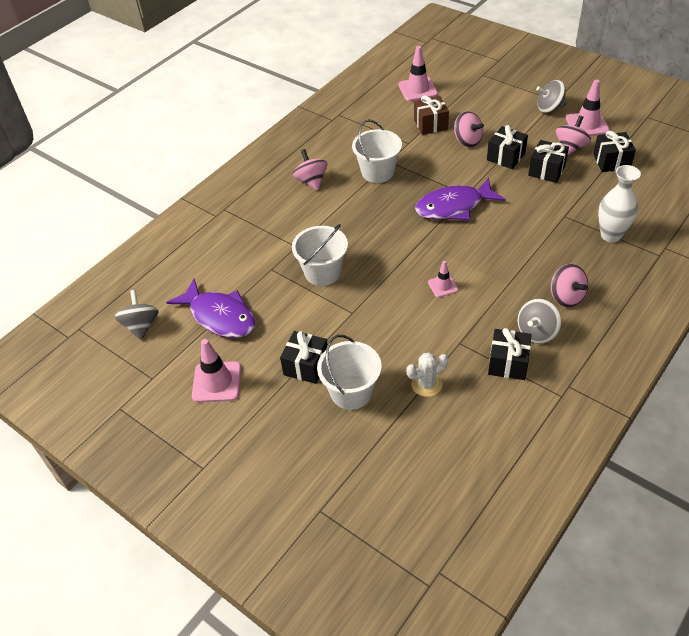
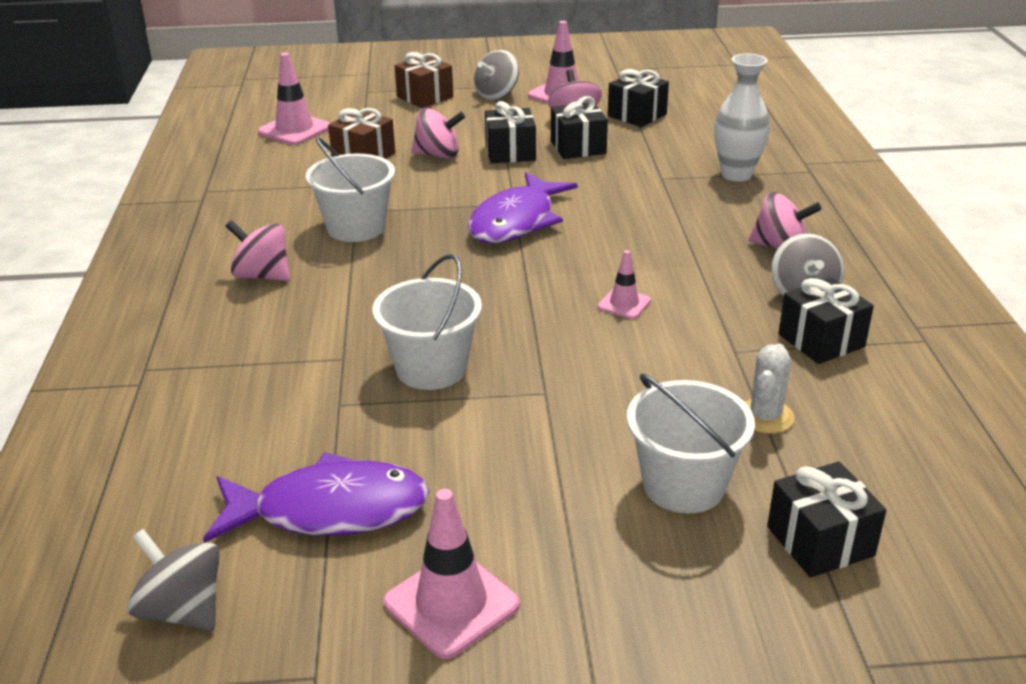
camera: 45 degrees left, 15 degrees down
black gift [280,331,328,384] -> black gift moved to [767,462,886,578]
none -> brown gift [395,52,453,108]

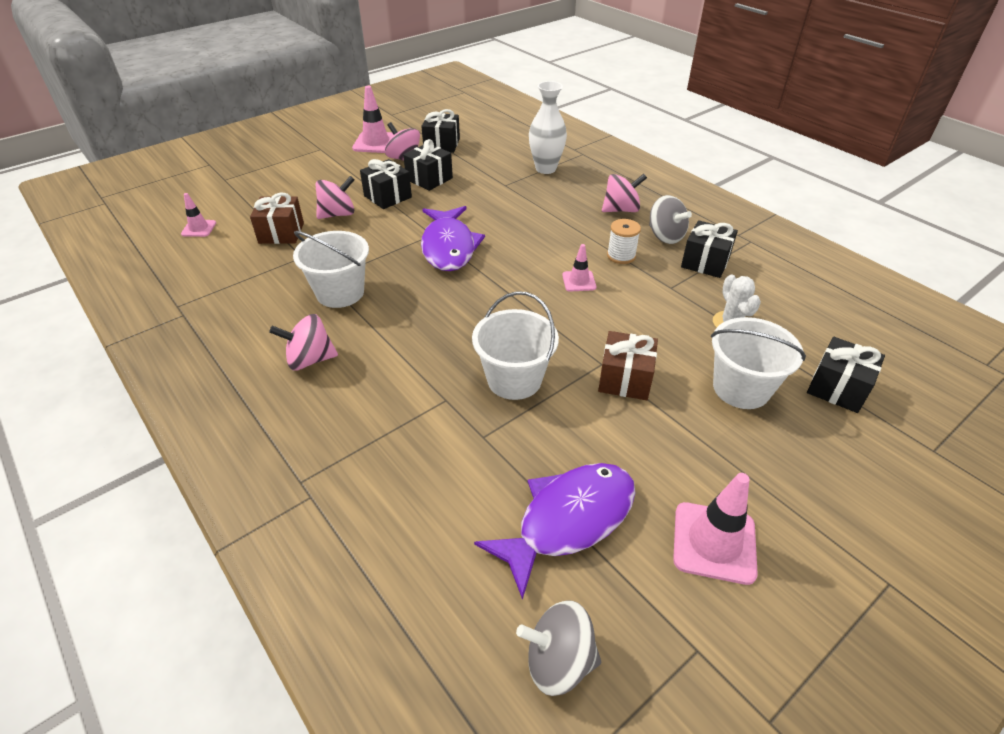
camera: 35 degrees left, 10 degrees up
pink traffic cone [258,53,330,145] -> pink traffic cone [181,193,216,237], size x0.58
brown gift [395,52,453,108] -> brown gift moved to [598,331,658,400]
grey spinning top [474,50,519,100] -> none
none -> white spool [607,219,641,264]

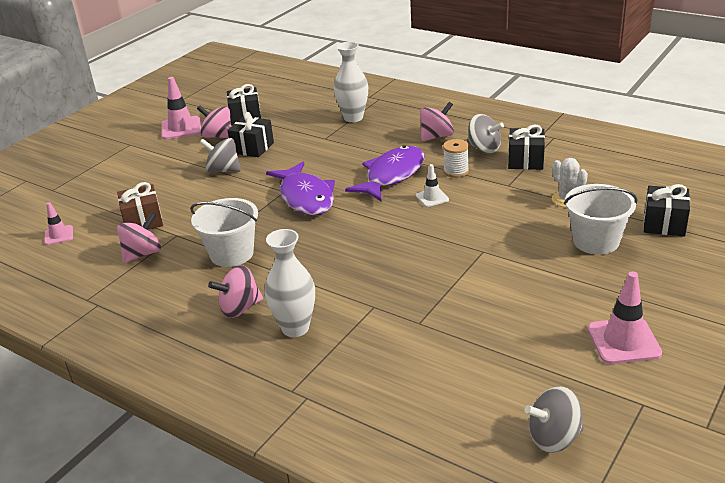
camera: 15 degrees left, 10 degrees down
pink spinning top [316,176,355,219] -> pink spinning top moved to [117,213,161,263]
black gift [360,159,412,209] -> grey spinning top [200,138,241,173]
white bucket [472,291,559,400] -> none
purple fish [474,463,636,600] -> purple fish moved to [345,145,424,202]
pink traffic cone [562,244,596,292] -> white traffic cone [416,164,449,207]
brown gift [598,331,658,400] -> none
none -> white vase [265,229,315,337]

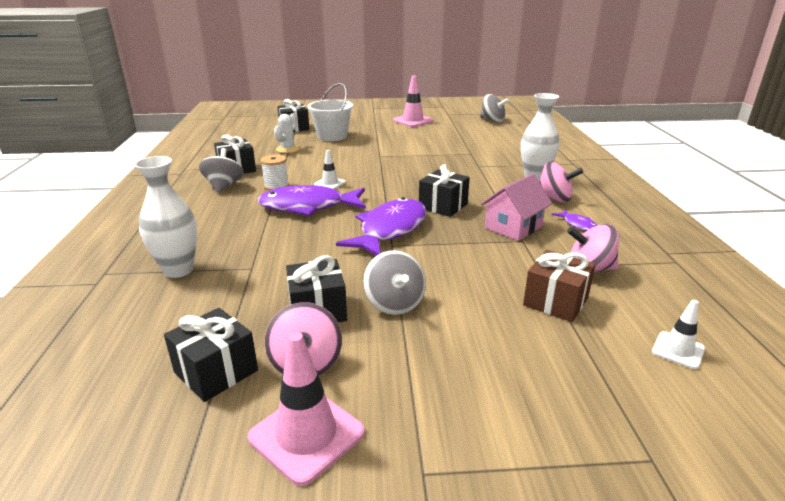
camera: 130 degrees left, 5 degrees down
pink traffic cone [45,202,73,245] -> white traffic cone [652,300,705,369]
white bucket [190,198,258,267] -> pink house [481,174,552,241]
pink spinning top [420,102,454,142] -> none
none -> black gift [419,164,470,217]
none -> purple fish [552,210,597,231]

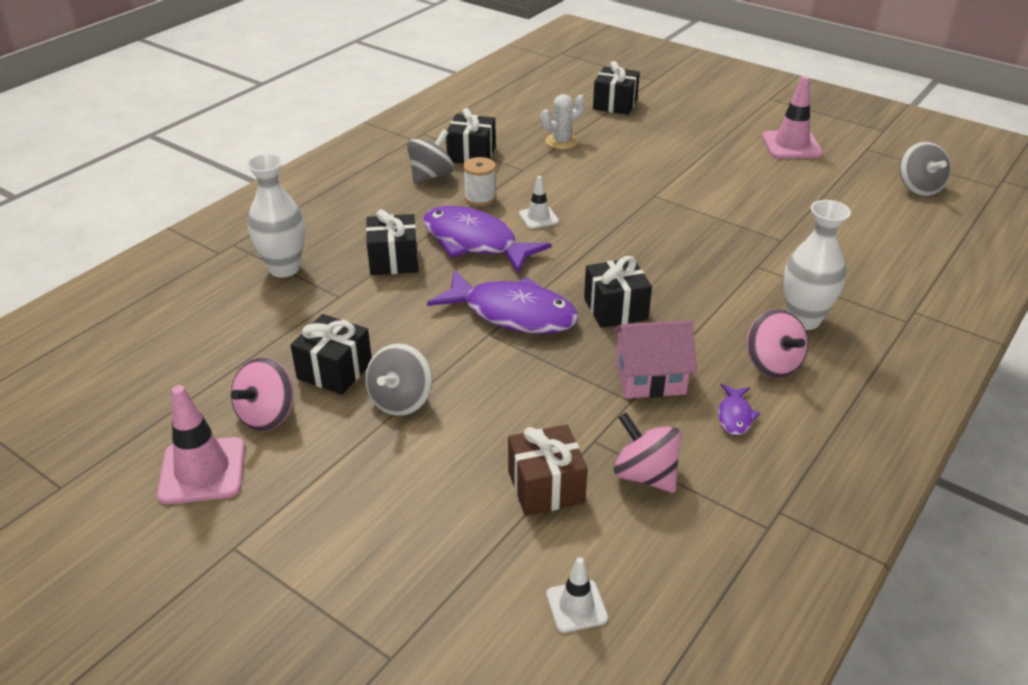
camera: 40 degrees right, 10 degrees up
black gift [164,308,258,402] -> black gift moved to [366,209,418,275]
white bucket [307,83,353,141] -> none
purple fish [336,197,426,256] -> purple fish turned 45 degrees clockwise [427,270,579,334]

